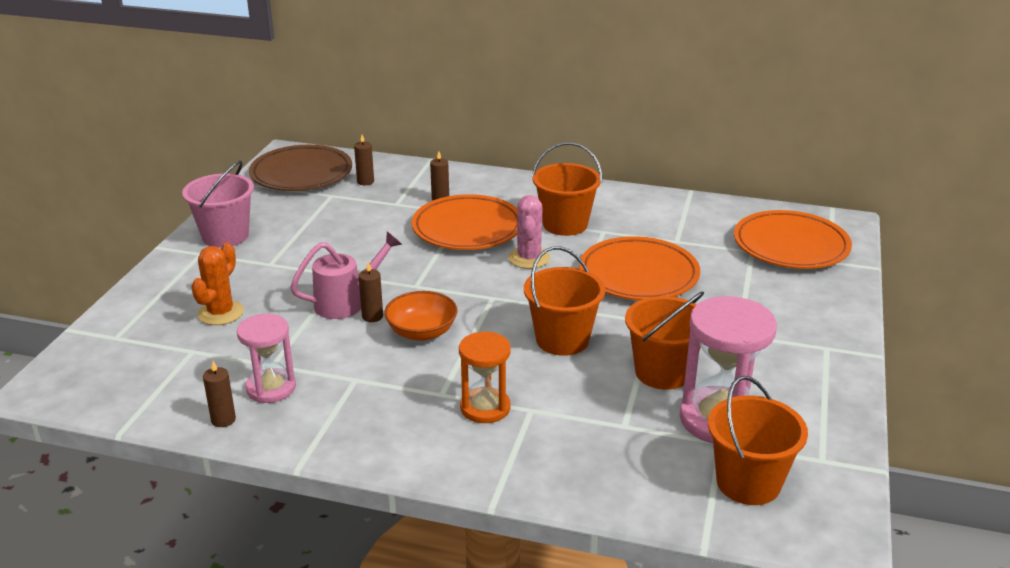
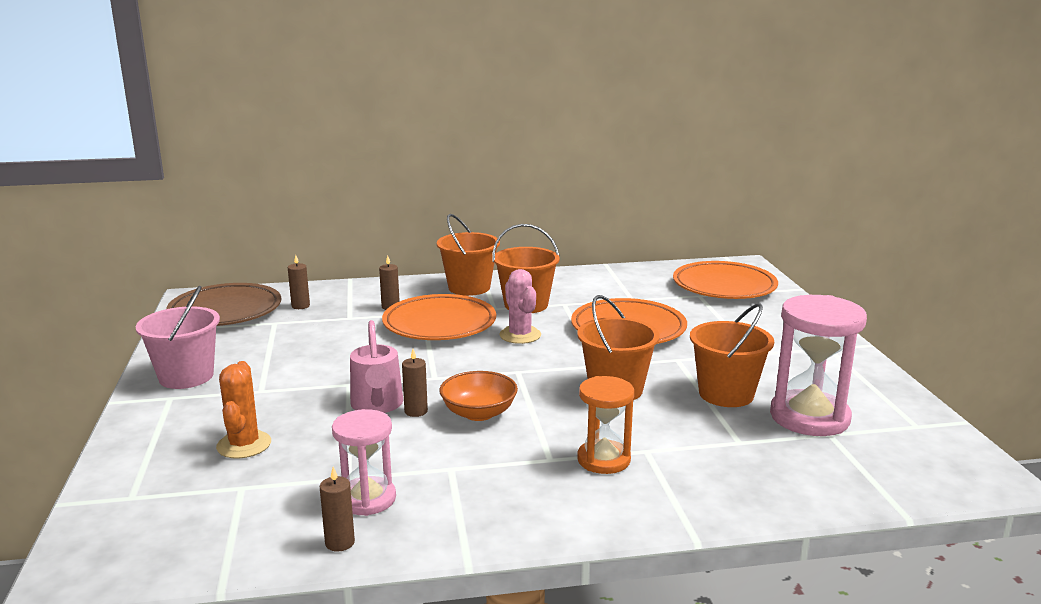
camera: 25 degrees left, 10 degrees down
pink watering can [290,231,402,319] -> pink watering can turned 135 degrees clockwise [350,320,403,413]
orange bucket [708,376,808,505] -> orange bucket moved to [437,214,500,296]

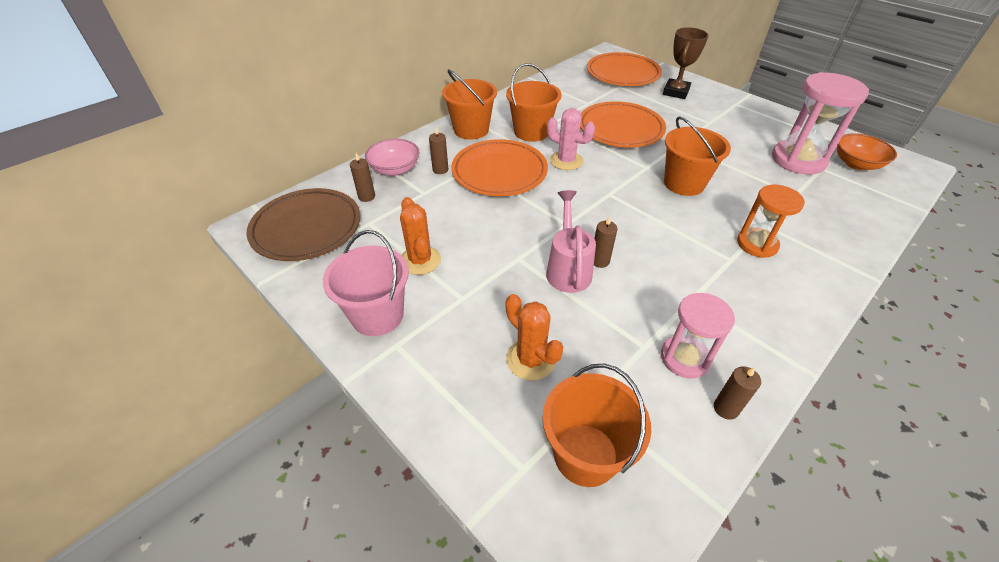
camera: 35 degrees left, 25 degrees up
pink watering can [350,320,403,413] -> pink watering can turned 135 degrees counterclockwise [546,190,596,293]
orange bowl [439,371,518,421] -> orange bowl moved to [837,133,897,170]
orange bucket [690,303,774,407] -> orange bucket moved to [542,364,651,487]
none -> pink bowl [365,139,419,176]
none -> orange cactus [400,197,441,275]
none -> brown trophy [663,27,708,99]

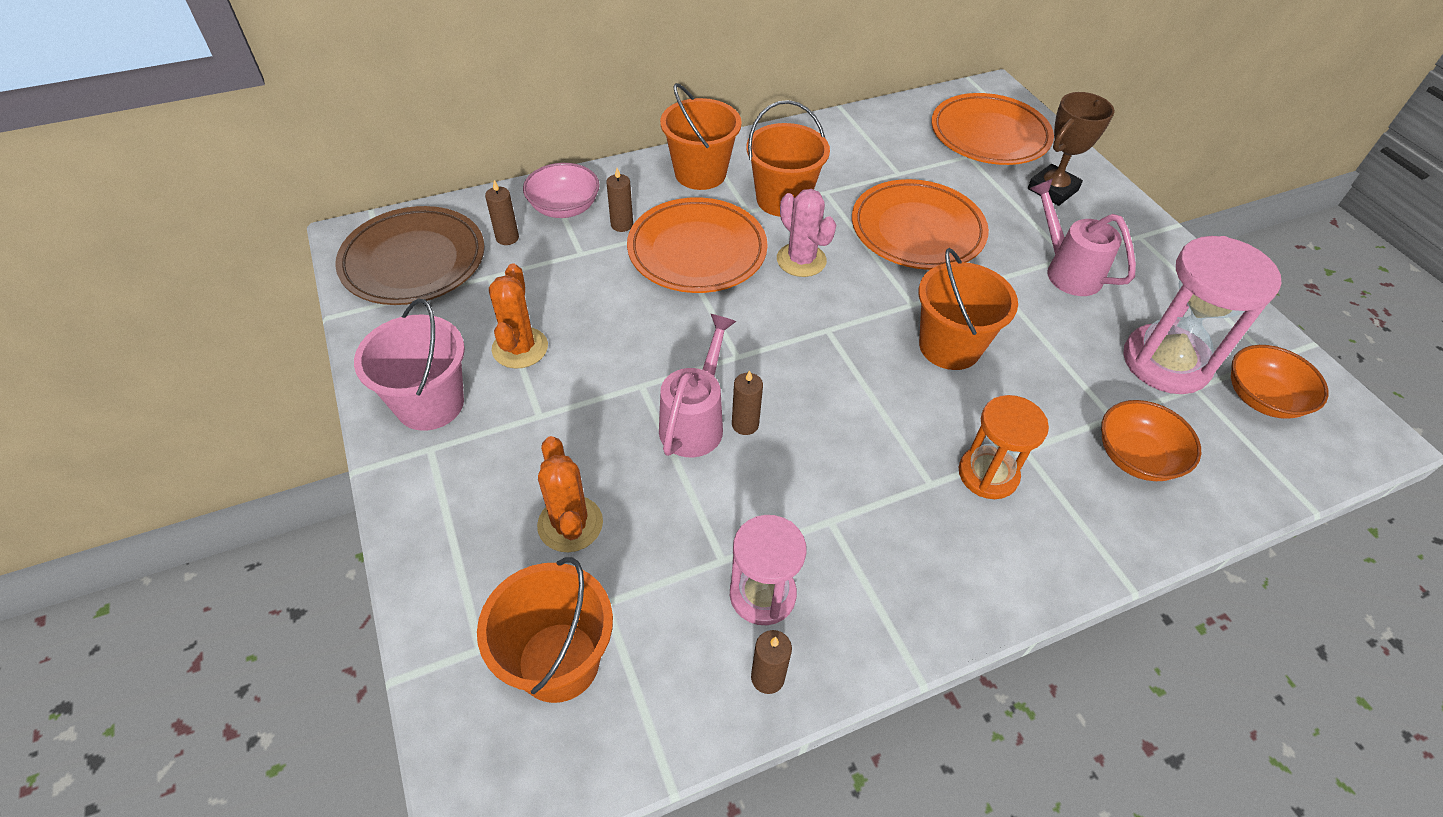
camera: 20 degrees right, 5 degrees up
none -> pink watering can [1029,178,1136,296]
none -> orange bowl [1101,400,1201,481]

